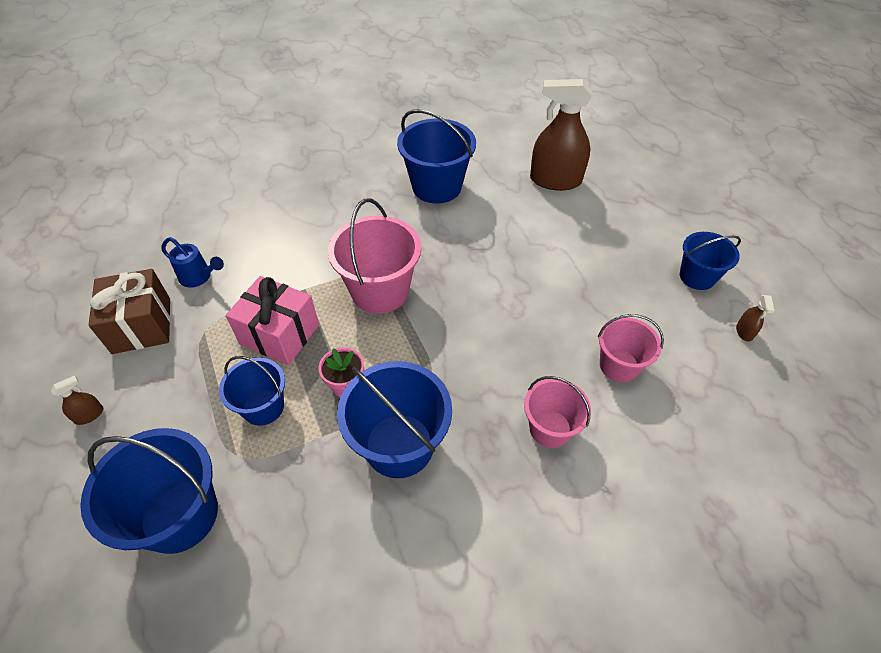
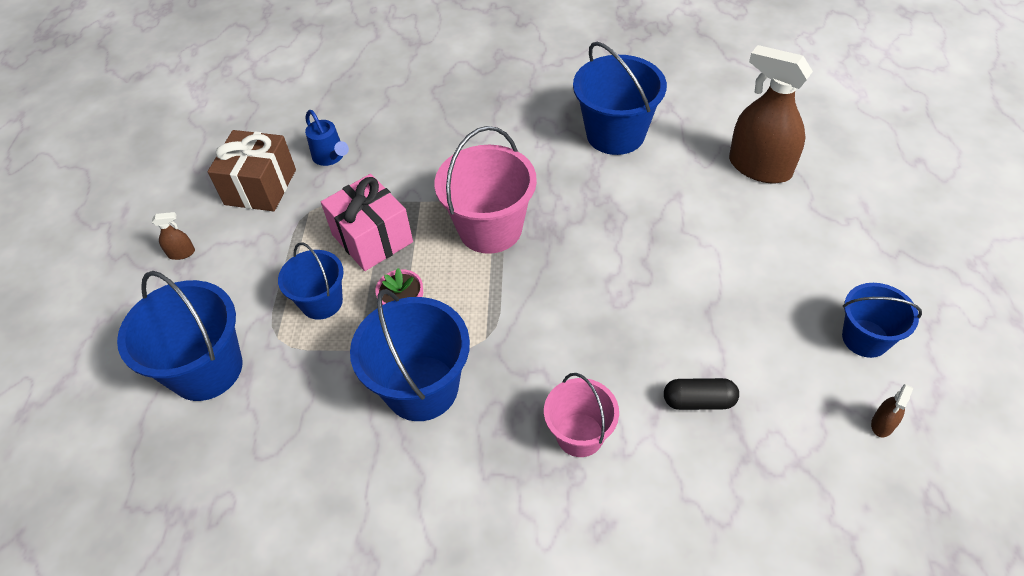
camera: 30 degrees right, 0 degrees up
pink bucket [598,314,664,382] -> black capsule [664,378,739,410]

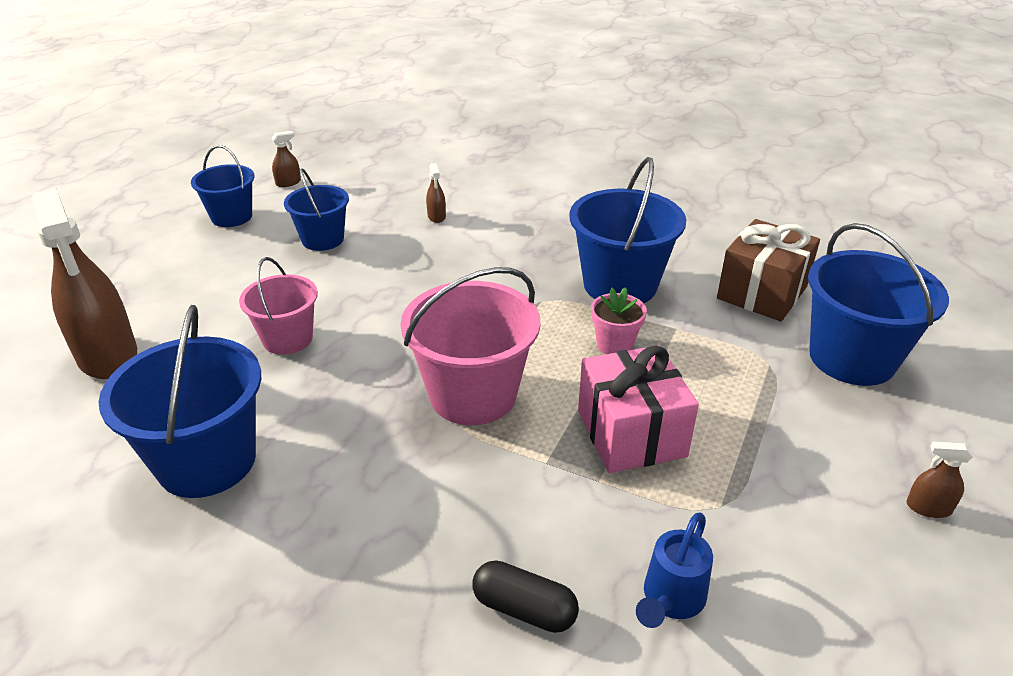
camera: 160 degrees left, 15 degrees down
brown gift [207,130,296,211] -> brown gift moved to [717,219,820,321]
blue bucket [278,242,344,320] -> blue bucket moved to [284,168,349,251]
blue watering can [305,110,349,166] -> blue watering can turned 135 degrees counterclockwise [636,513,713,628]
pink bucket [544,373,619,457] -> pink bucket moved to [239,257,318,355]
black capsule [664,378,739,410] -> black capsule moved to [473,560,579,633]
none -> brown spray bottle [426,163,446,223]

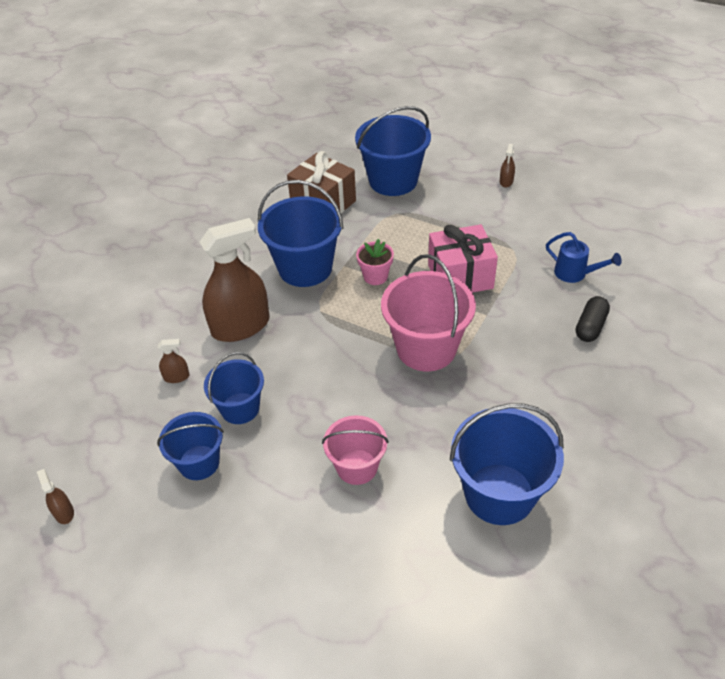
camera: 85 degrees left, 10 degrees up
brown spray bottle [31,188,137,379] -> brown spray bottle moved to [200,218,269,342]
blue bucket [191,145,254,227] -> blue bucket moved to [204,352,264,424]

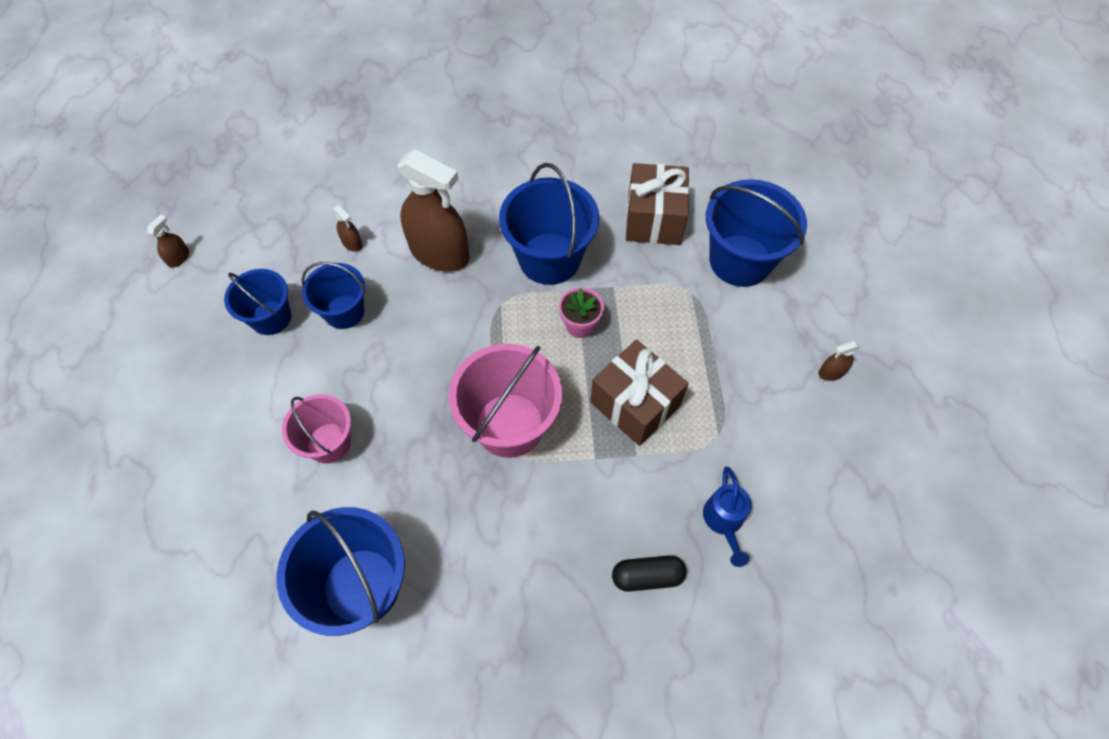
camera: 55 degrees right, 15 degrees up
pink gift [428,224,498,293] -> brown gift [590,339,689,446]

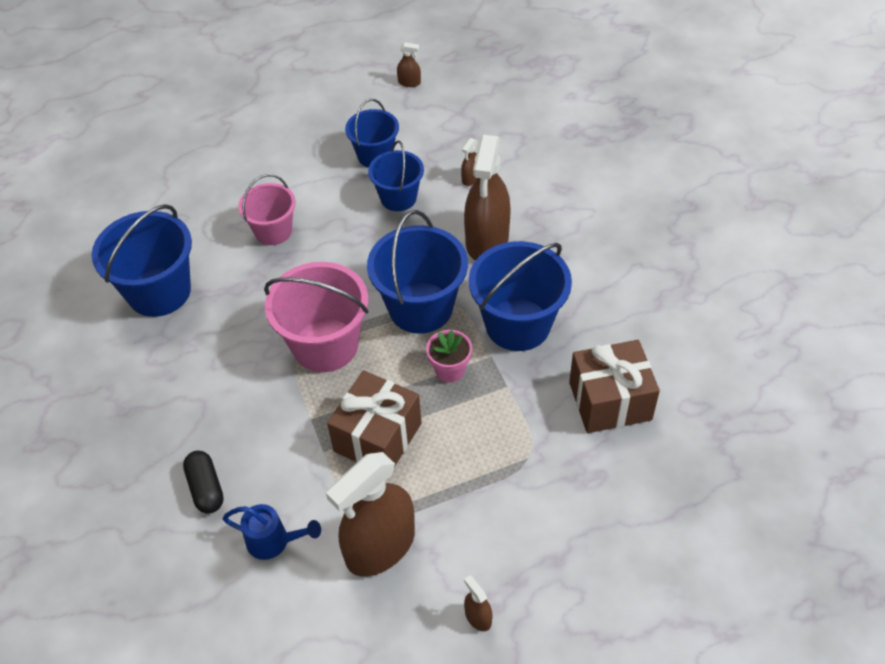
camera: 75 degrees right, 10 degrees down
blue watering can [703,466,751,567] -> blue watering can turned 150 degrees counterclockwise [223,504,321,560]
blue bucket [706,179,807,287] -> blue bucket moved to [367,210,468,334]
none -> brown spray bottle [326,452,415,577]

